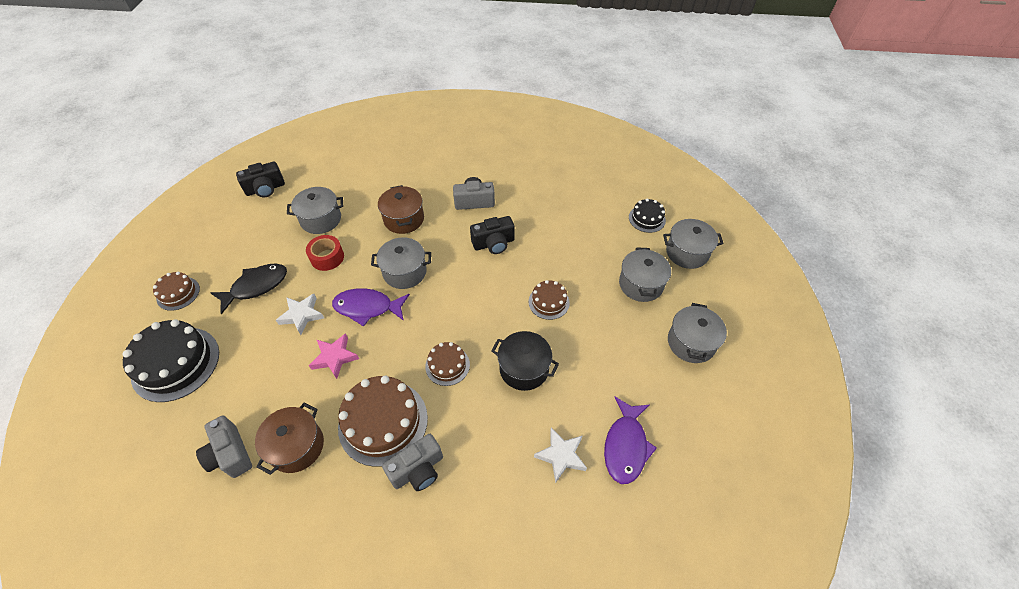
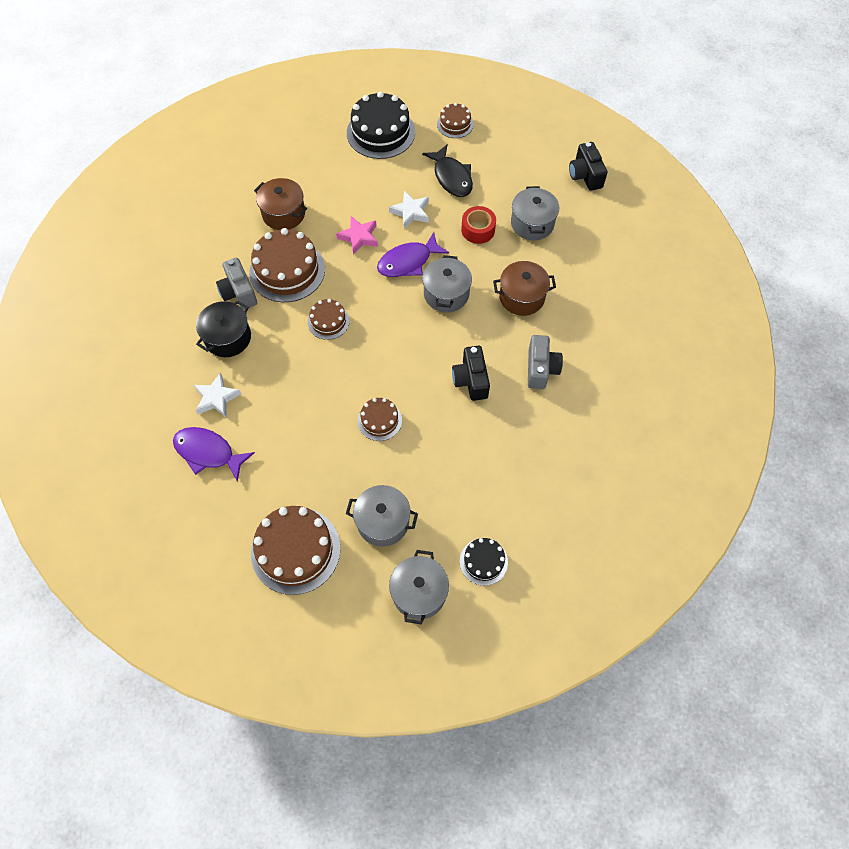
camera: 100 degrees right, 10 degrees up
grey camera [196,415,252,478] -> none
purple fish [332,288,410,326] -> purple fish turned 135 degrees counterclockwise [377,232,449,277]
black pot [491,331,559,391] -> black pot moved to [196,300,251,357]
grey pot [668,303,727,363] -> brown cake [251,506,341,595]

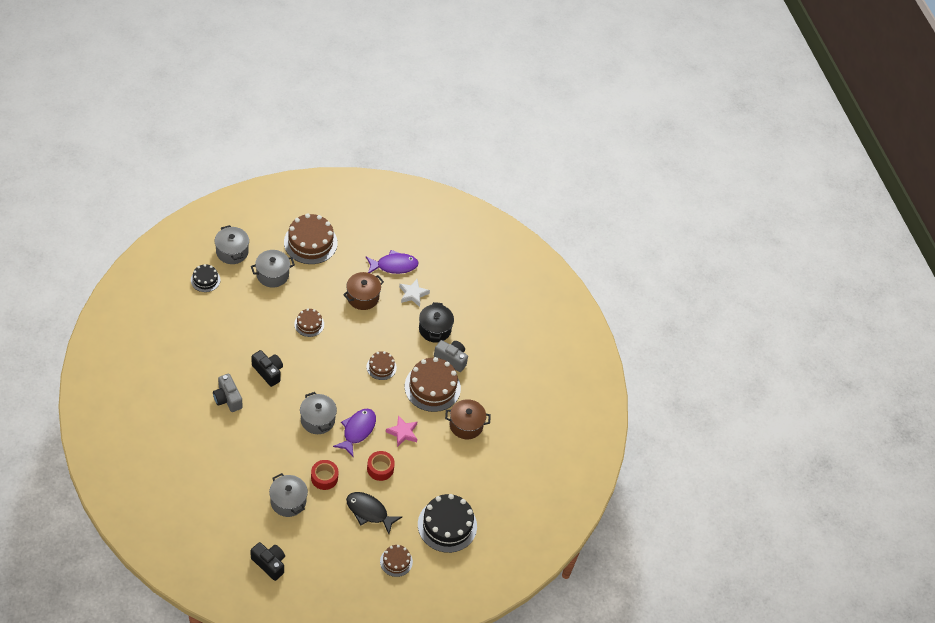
camera: 140 degrees right, 10 degrees down
white star [389,191,429,229] -> red tape [367,451,395,481]
brown pot [493,261,556,316] -> brown pot moved to [343,272,384,310]

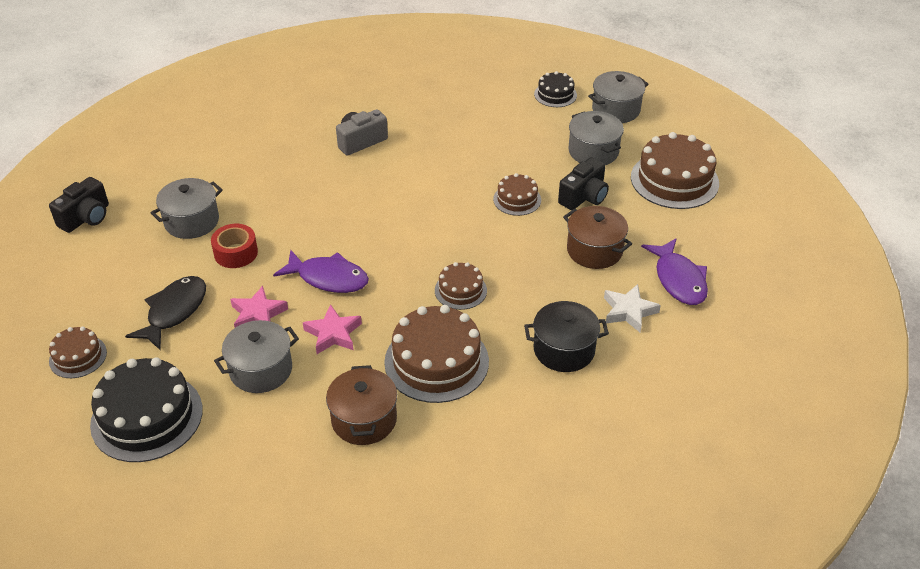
camera: 90 degrees right, 10 degrees down
black camera [252,350,283,387] -> black camera moved to [558,157,609,210]
grey pot [300,392,337,434] -> grey pot moved to [214,320,299,393]
red tape [367,451,395,481] -> pink star [230,286,288,328]
grey camera [434,340,468,372] -> none

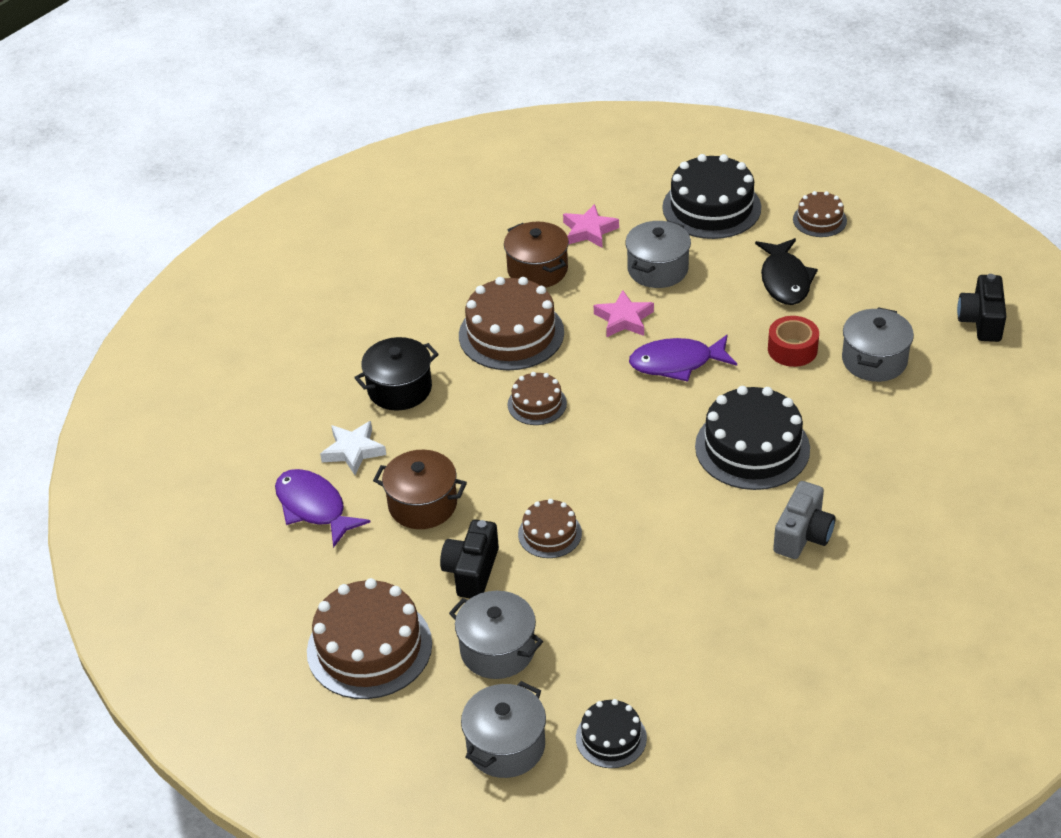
camera: 155 degrees right, 0 degrees up
pink star [230,286,288,328] -> pink star moved to [563,204,619,248]
none -> black cake [695,386,810,490]

